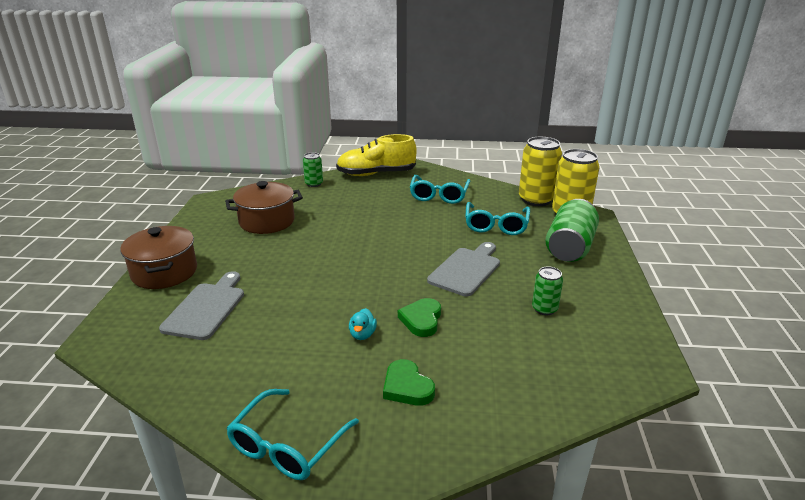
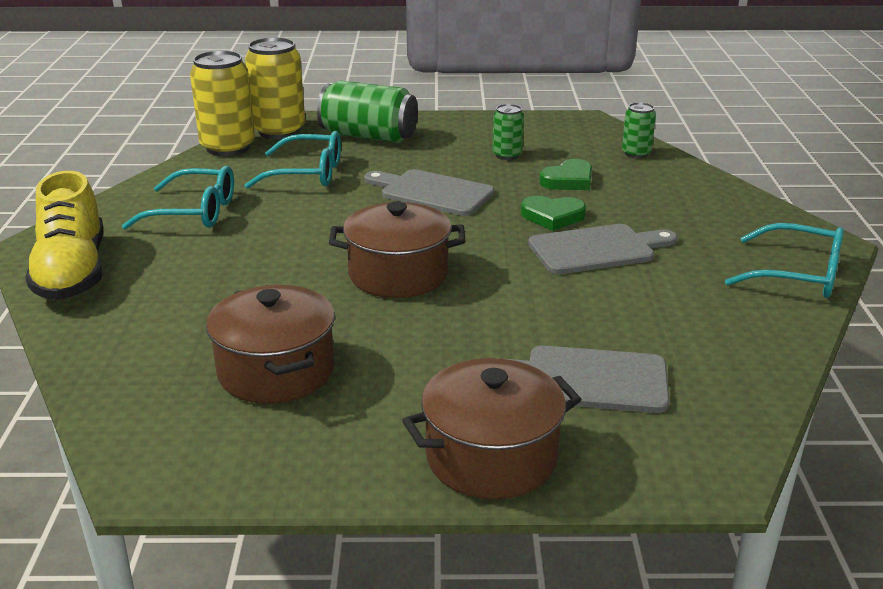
camera: 95 degrees left, 0 degrees up
green can [303,152,323,187] -> green can moved to [622,102,656,158]
turquoise duck [349,308,377,340] -> grey cutting board [528,224,678,274]
green heart [383,359,435,406] -> green heart moved to [539,159,592,190]
none -> brown pot [329,202,465,298]

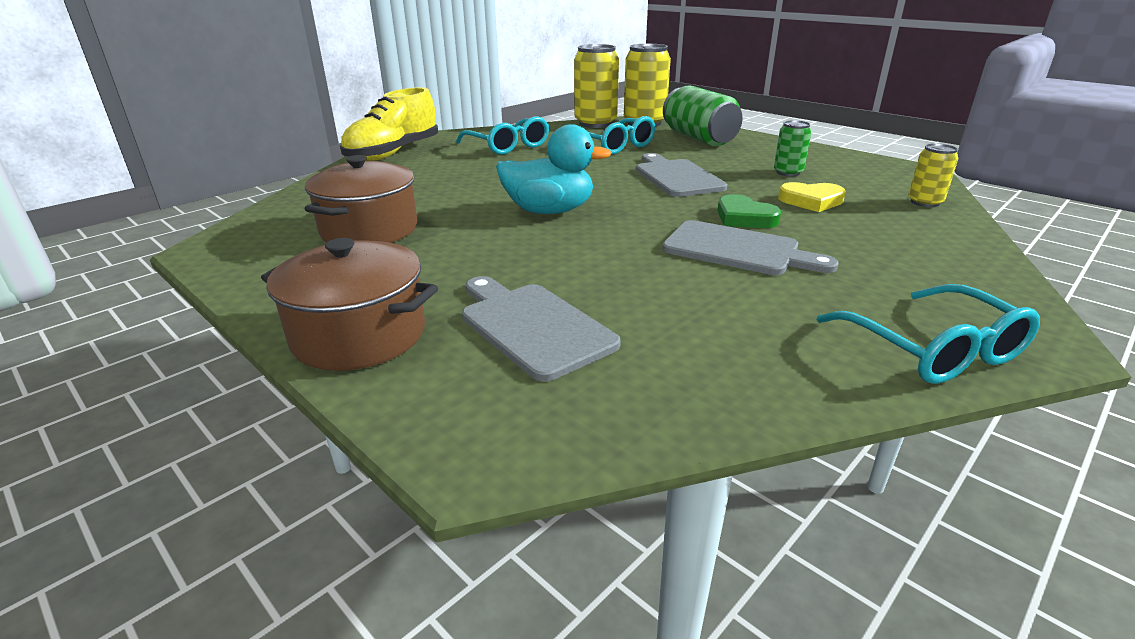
camera: 45 degrees right, 0 degrees up
brown pot [329,202,465,298] -> turquoise duck [496,124,612,214]
green heart [539,159,592,190] -> yellow heart [778,182,846,212]
green can [622,102,656,158] -> yellow can [908,143,958,207]

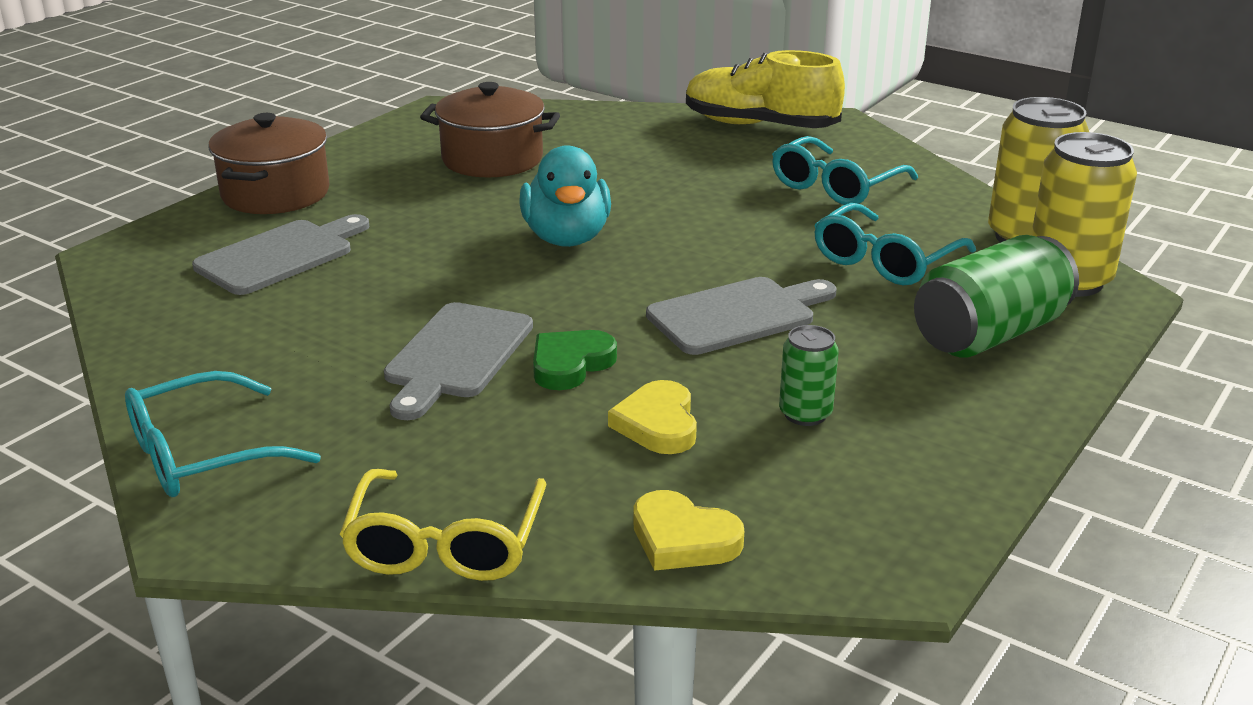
camera: 80 degrees right, 0 degrees up
yellow can [908,143,958,207] -> yellow heart [633,490,744,571]
none -> yellow glasses [340,469,546,581]

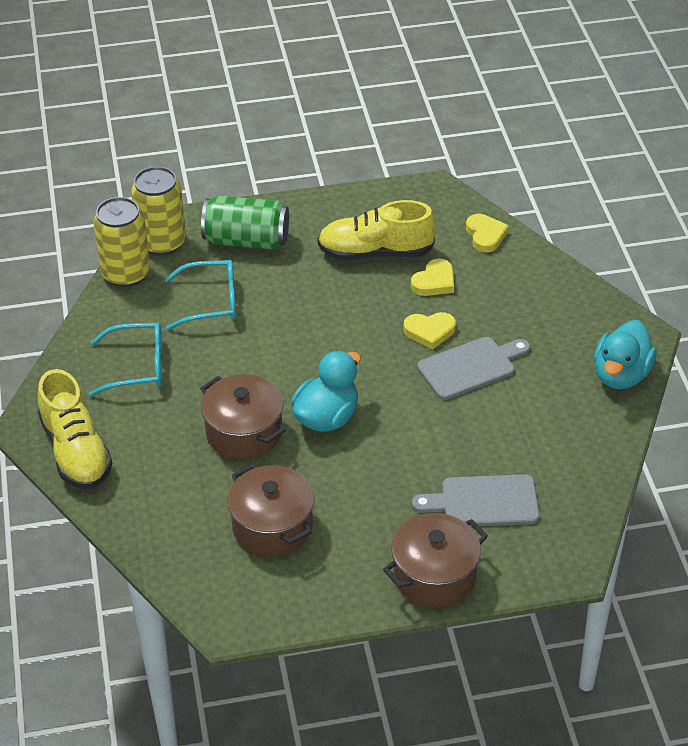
camera: 135 degrees left, 15 degrees up
turquoise glasses [125,371,321,497] -> turquoise duck [594,320,657,389]
yellow glasses [340,469,546,581] -> none
green heart [533,330,617,390] -> yellow heart [403,312,456,349]
grey cutting board [646,277,836,355] -> none
green can [779,325,839,426] -> yellow shoe [318,200,436,260]
none -> brown pot [200,374,286,460]

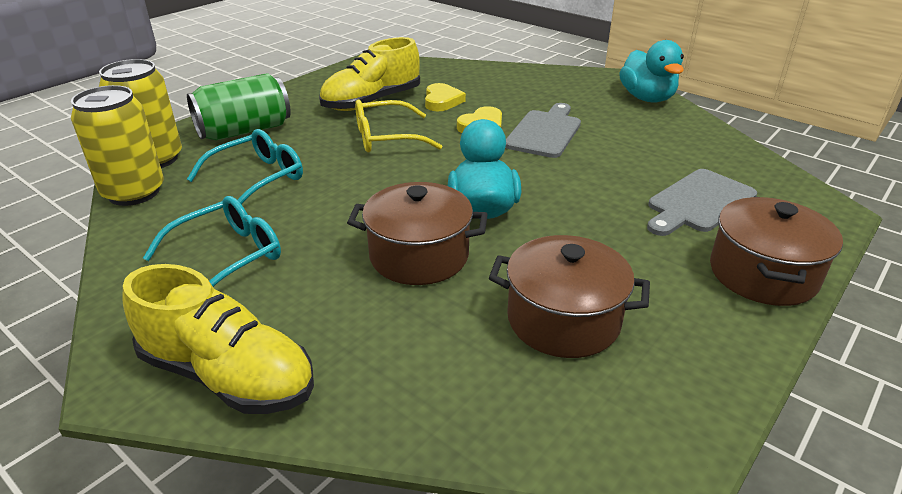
camera: 40 degrees left, 10 degrees down
yellow heart [466,214,509,253] -> none
none -> yellow glasses [355,100,442,152]

